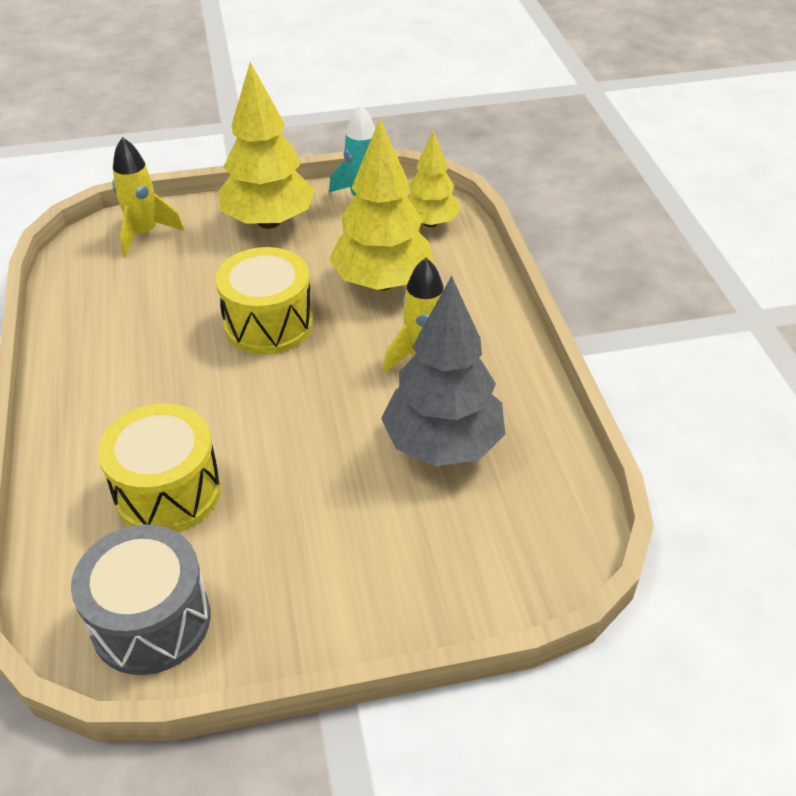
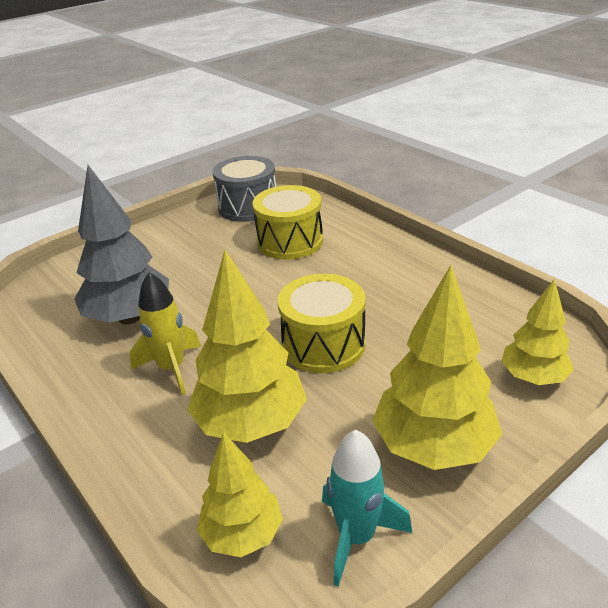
camera: 155 degrees right, 10 degrees down
yellow rocket [112,137,184,257] -> yellow tree [501,278,574,385]

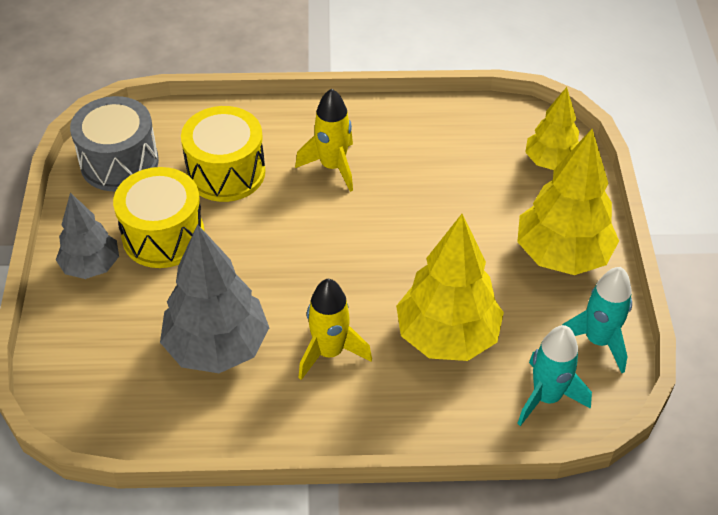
camera: 55 degrees left, 15 degrees up
yellow tree [197,432,283,557] -> turquoise rocket [517,325,592,426]
yellow drum [278,274,365,373] -> yellow drum moved to [113,167,205,268]
none -> grey tree [56,193,119,279]
none -> yellow rocket [295,88,353,192]

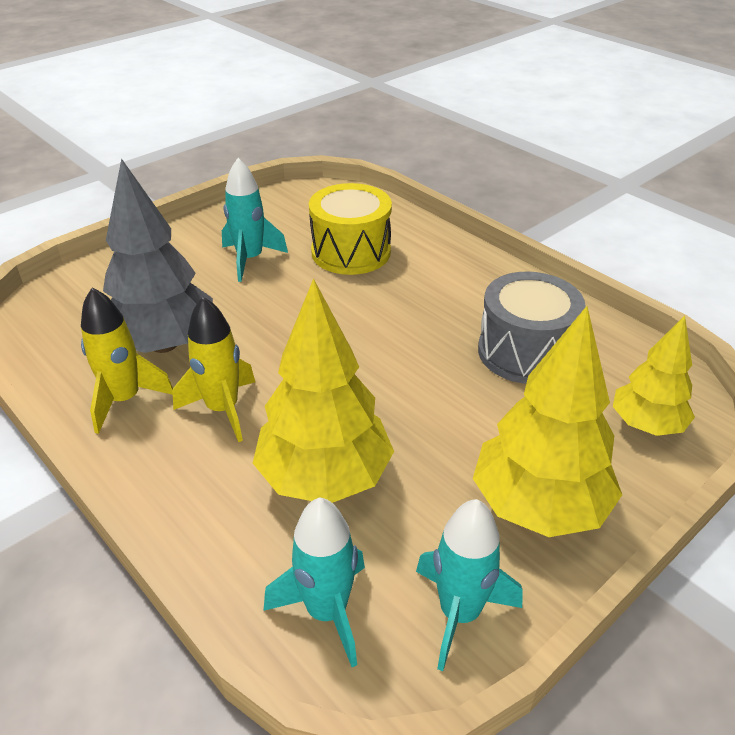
camera: 50 degrees right, 10 degrees down
grey tree [56,193,119,279] -> none
grey drum [70,96,159,191] -> grey drum moved to [478,271,586,384]
yellow drum [113,167,205,268] -> turquoise rocket [222,158,288,282]
yellow rocket [295,88,353,192] -> yellow rocket moved to [81,287,173,434]

